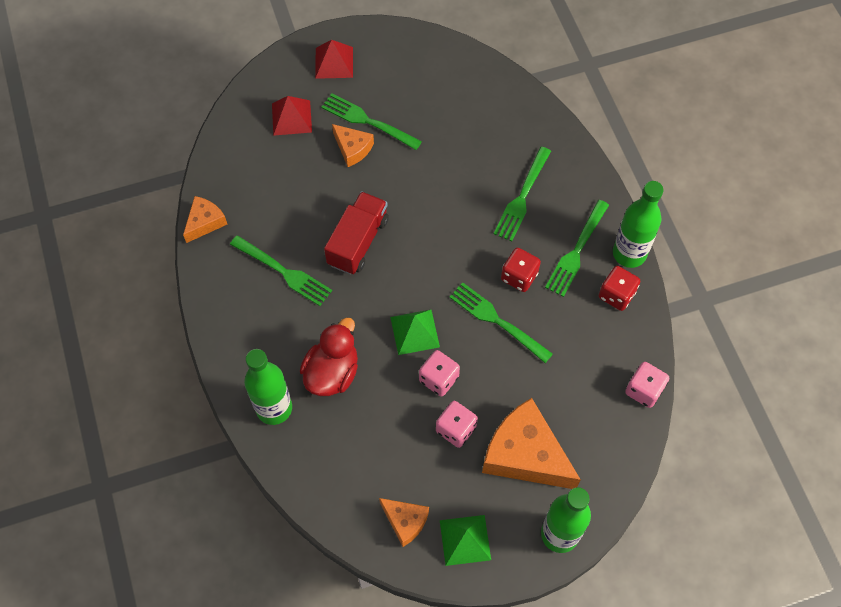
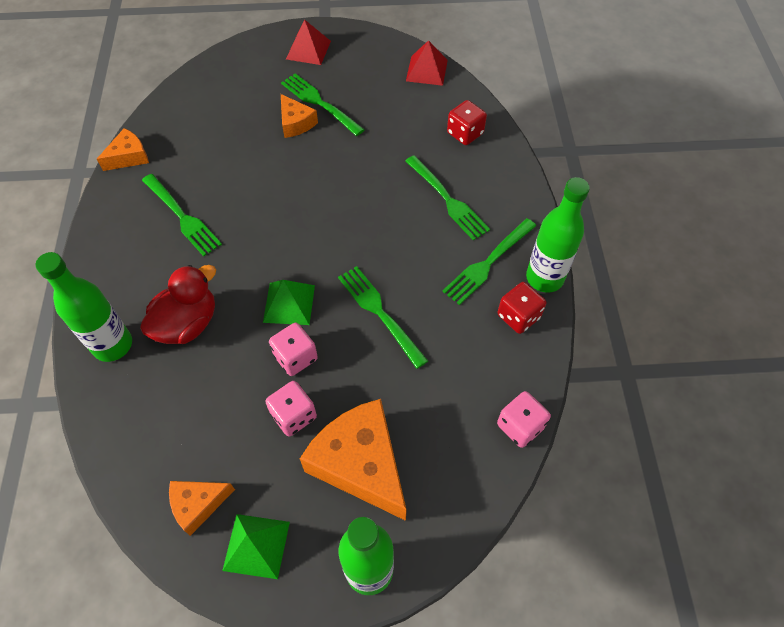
camera: 15 degrees right, 5 degrees down
red pyramid [272,96,312,136] -> red pyramid moved to [406,40,448,86]
red truck [324,191,389,275] -> none
orange cheese [379,498,429,547] -> orange cheese turned 105 degrees clockwise [169,481,235,536]
green fork [494,147,551,241] -> green fork turned 75 degrees counterclockwise [405,155,490,240]
red dice [501,247,541,292] -> red dice moved to [447,100,487,145]

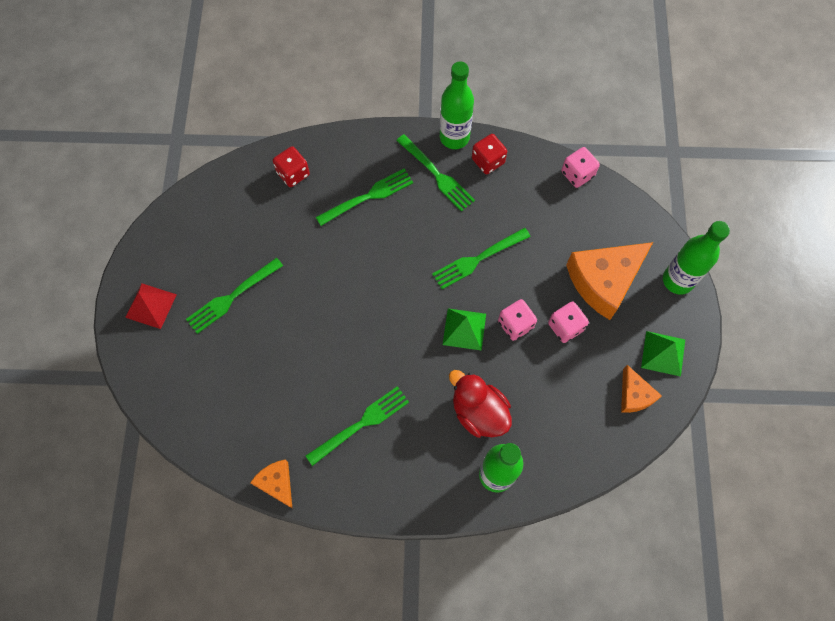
camera: 85 degrees left, 10 degrees up
orange cheese [281,94,318,138] -> none
red pyramid [406,40,448,86] -> none

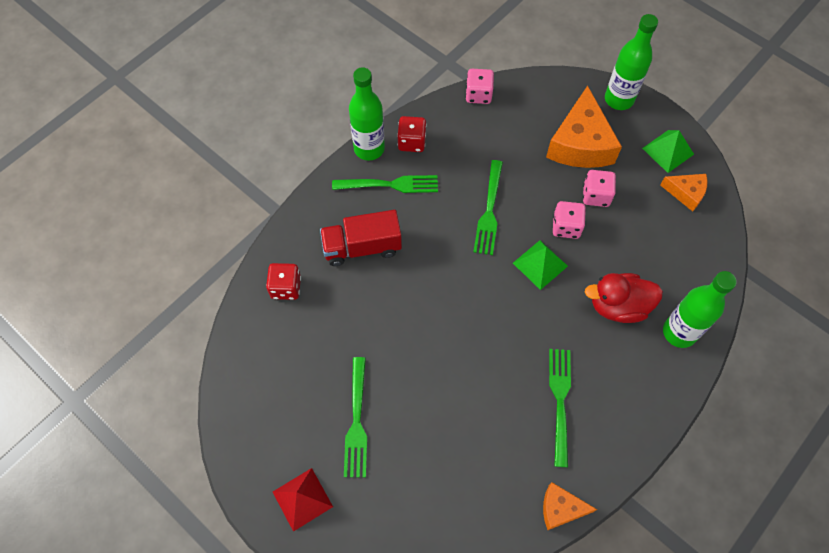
camera: 50 degrees left, 5 degrees down
green fork [316,169,413,226] -> red truck [320,210,402,266]

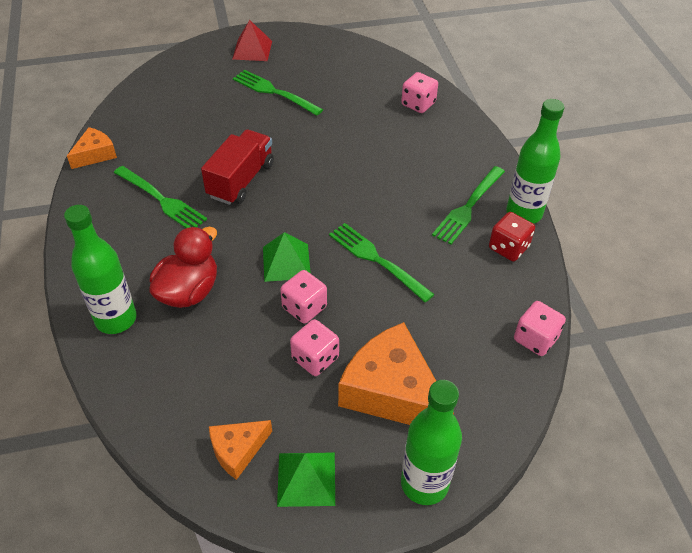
camera: 125 degrees right, 15 degrees down
red dice [266,263,301,300] -> pink dice [401,72,438,113]
red truck [320,210,402,266] -> red truck moved to [201,129,274,205]

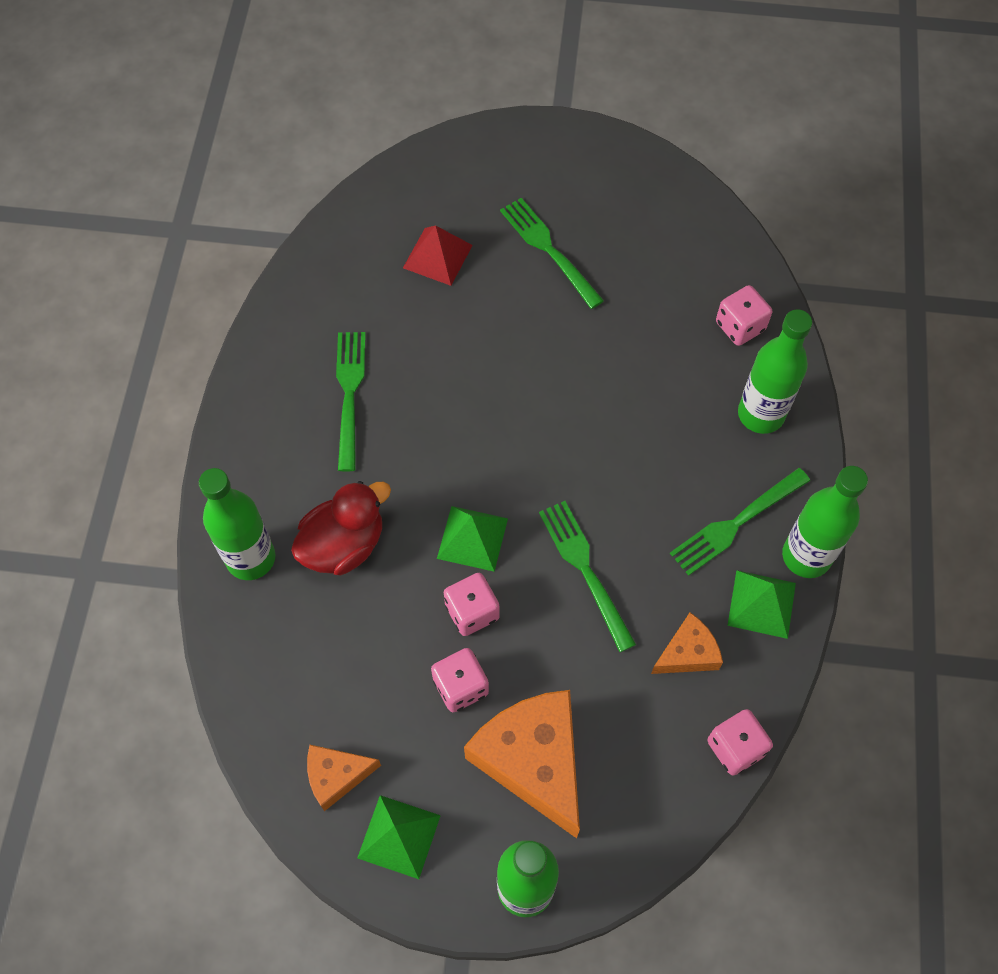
camera: 20 degrees right, 15 degrees up
orange cheese [67,127,117,169] -> orange cheese moved to [651,612,723,674]
green fork [114,166,207,228] -> green fork turned 150 degrees counterclockwise [336,332,366,471]
red truck [201,129,274,205] -> none
red pyramid [232,20,272,61] -> red pyramid moved to [403,225,473,286]
red dice [489,212,535,261] -> green pyramid [727,570,796,639]
none -> green bottle [738,309,812,434]

